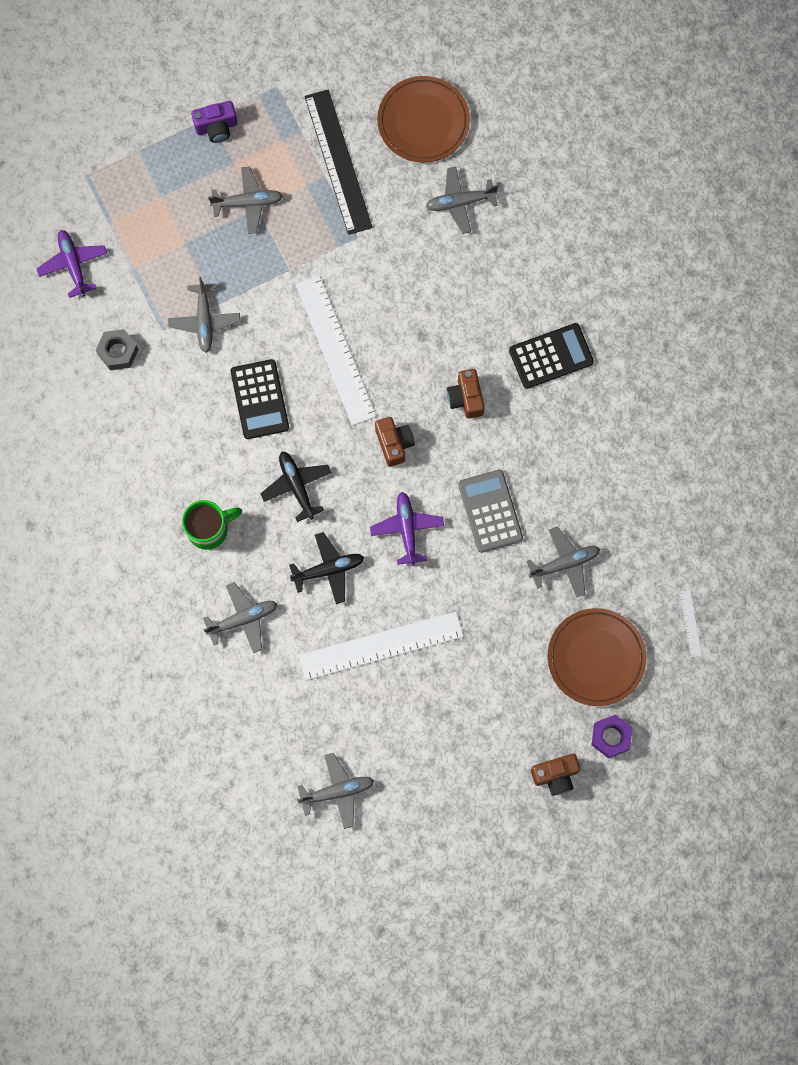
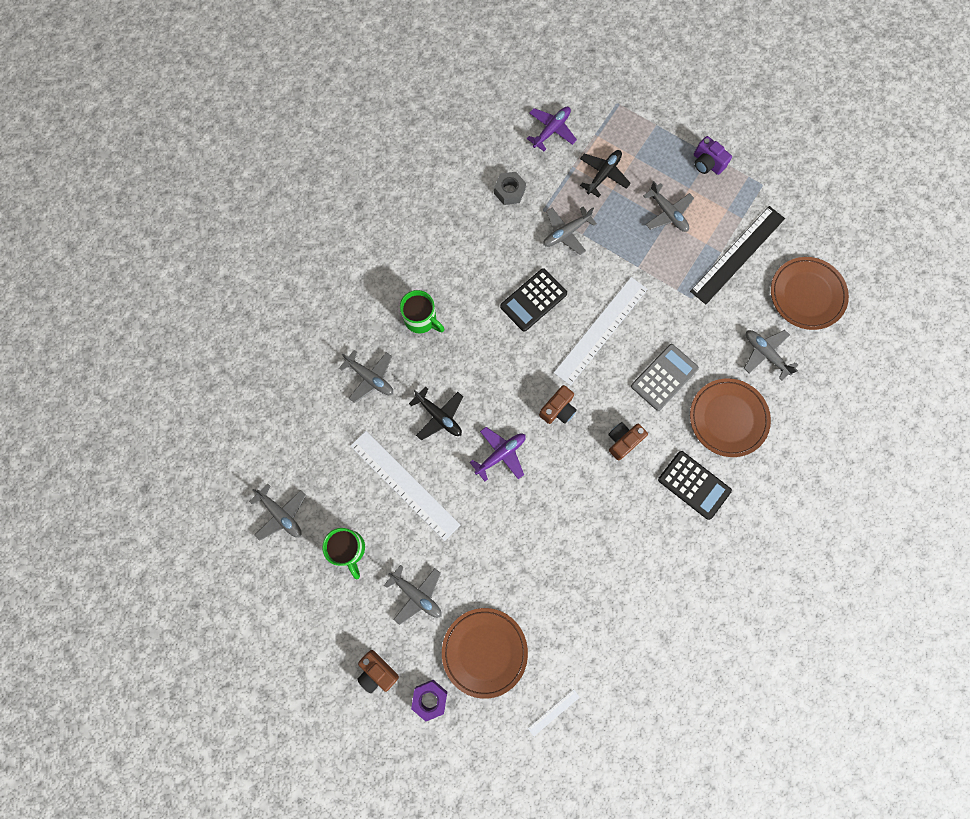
camera: 60 degrees right, 0 degrees up
black plane [261,452,331,522] -> black plane moved to [580,150,631,198]
grey calculator [458,470,523,553] -> grey calculator moved to [631,344,699,411]
grey plane [526,527,600,597] -> grey plane moved to [384,565,442,625]
none -> green mug [322,528,365,579]
none -> brown plate [690,378,771,457]

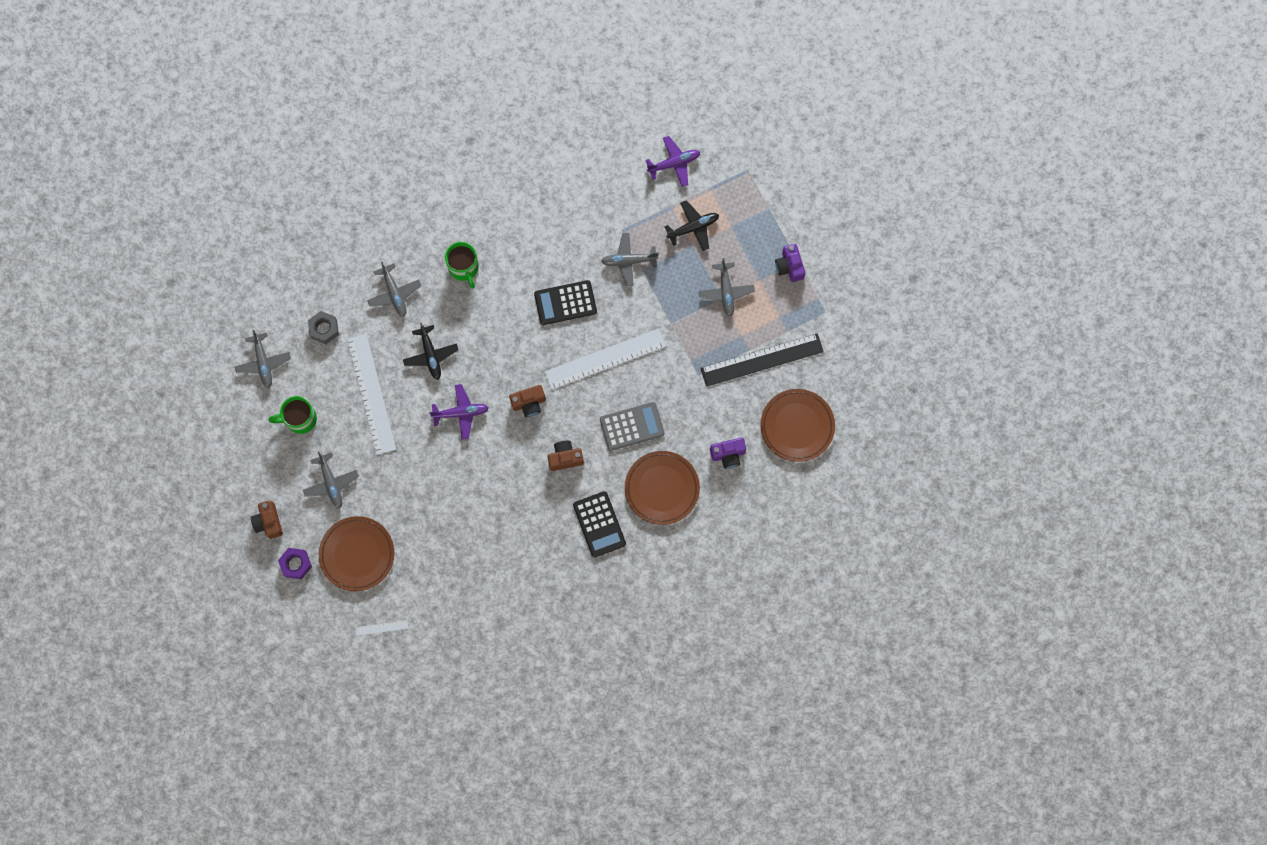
camera: 30 degrees right, 0 degrees up
green mug [322,528,365,579] -> green mug turned 75 degrees clockwise [269,396,317,434]
grey nut [494,172,526,205] -> grey nut moved to [308,311,339,344]
grey plane [744,330,798,381] -> purple camera [710,438,746,469]

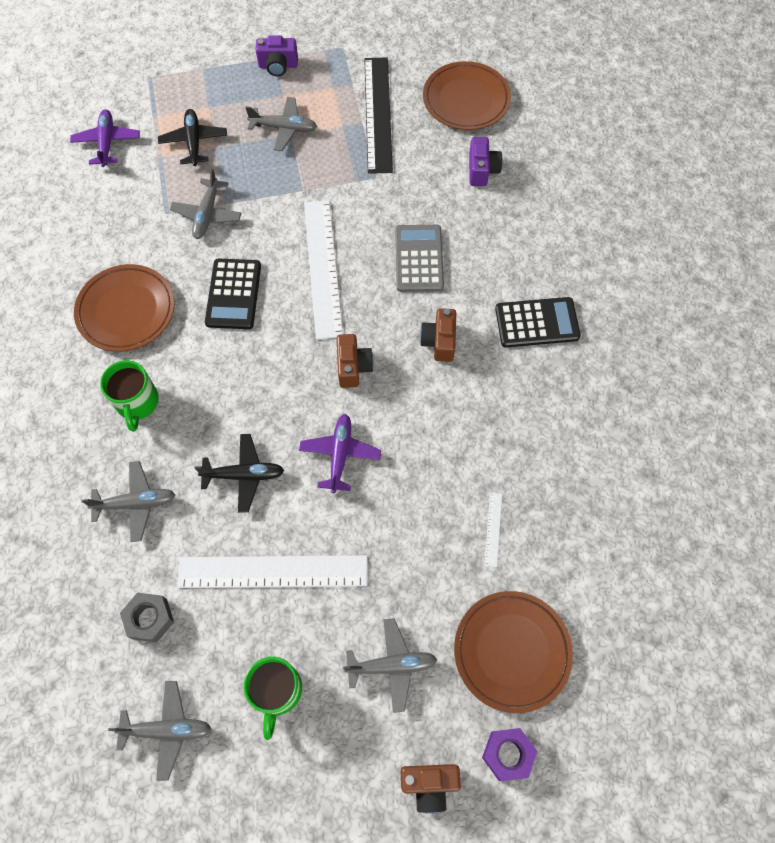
camera: 75 degrees left, 10 degrees down
white ruler [356,620,408,636] -> white ruler moved to [484,493,502,567]
green mug [445,242,479,288] -> green mug turned 90 degrees clockwise [100,360,159,432]
brown plate [625,451,700,525] -> brown plate moved to [74,264,175,352]

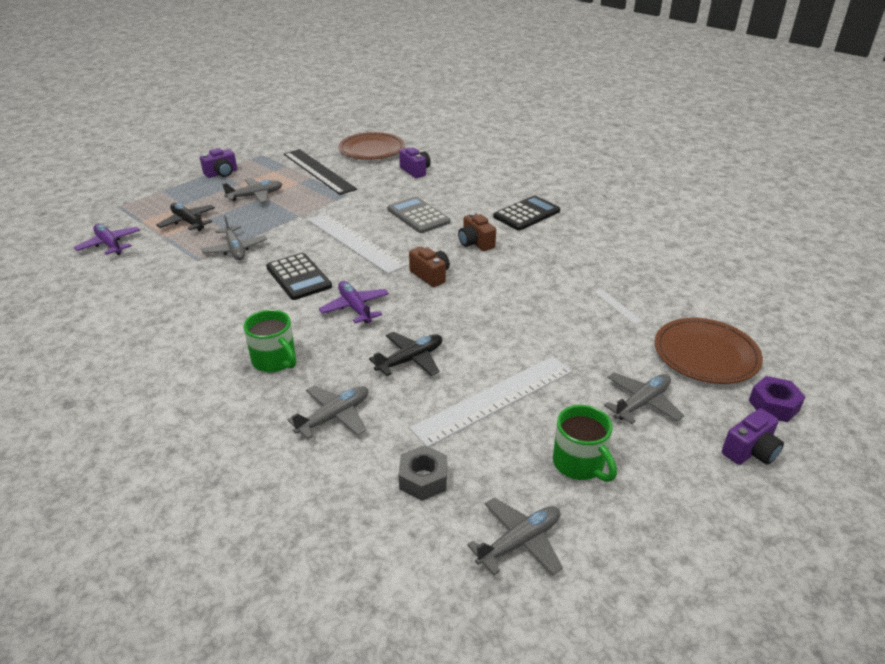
camera: 35 degrees left, 30 degrees down
brown plate [74,264,175,352] -> none
purple plane [299,414,381,493] -> purple plane moved to [319,281,389,324]
brown camera [400,764,461,814] -> purple camera [722,408,784,465]

